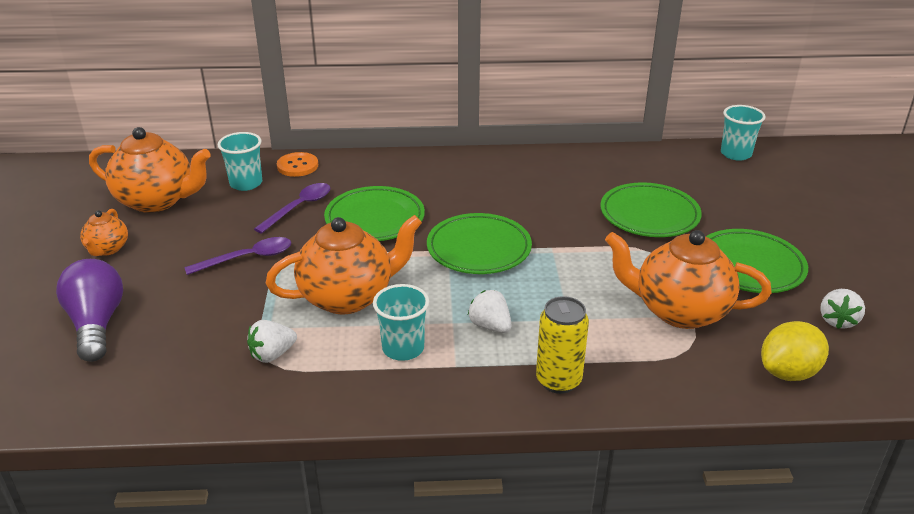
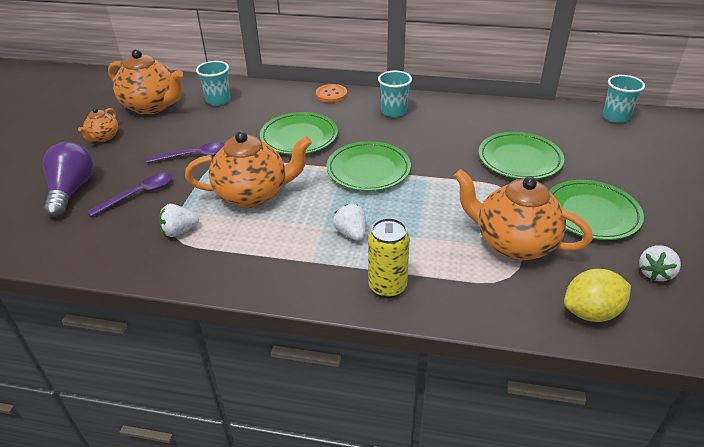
camera: 15 degrees right, 5 degrees up
purple spoon [254,183,330,234] -> purple spoon moved to [87,173,172,217]
orange button [277,152,318,177] -> orange button moved to [316,84,347,103]
turquoise cup [373,284,429,361] -> turquoise cup moved to [378,70,412,117]

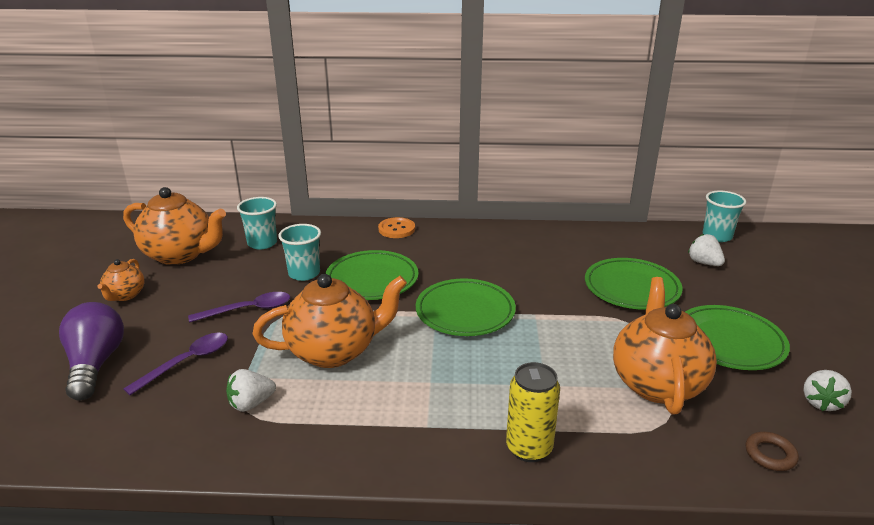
camera: 10 degrees left, 10 degrees down
white strawberry [333,204,366,241] -> white strawberry moved to [688,234,725,266]
turquoise cup [378,70,412,117] -> turquoise cup moved to [278,224,321,281]
orange teapot [454,169,593,261] -> orange teapot turned 75 degrees clockwise [613,277,717,415]
yellow lemon [564,269,631,322] -> brown ring [746,432,799,471]

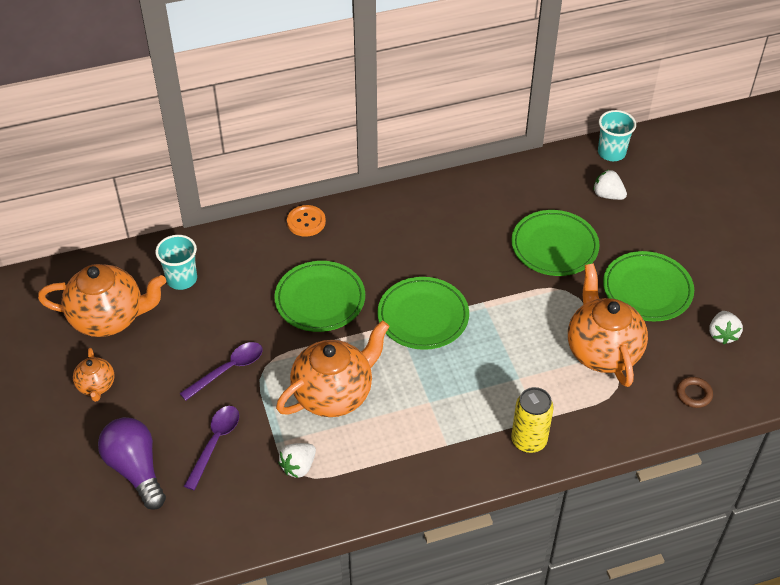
camera: 20 degrees left, 20 degrees up
turquoise cup [278,224,321,281] -> none

